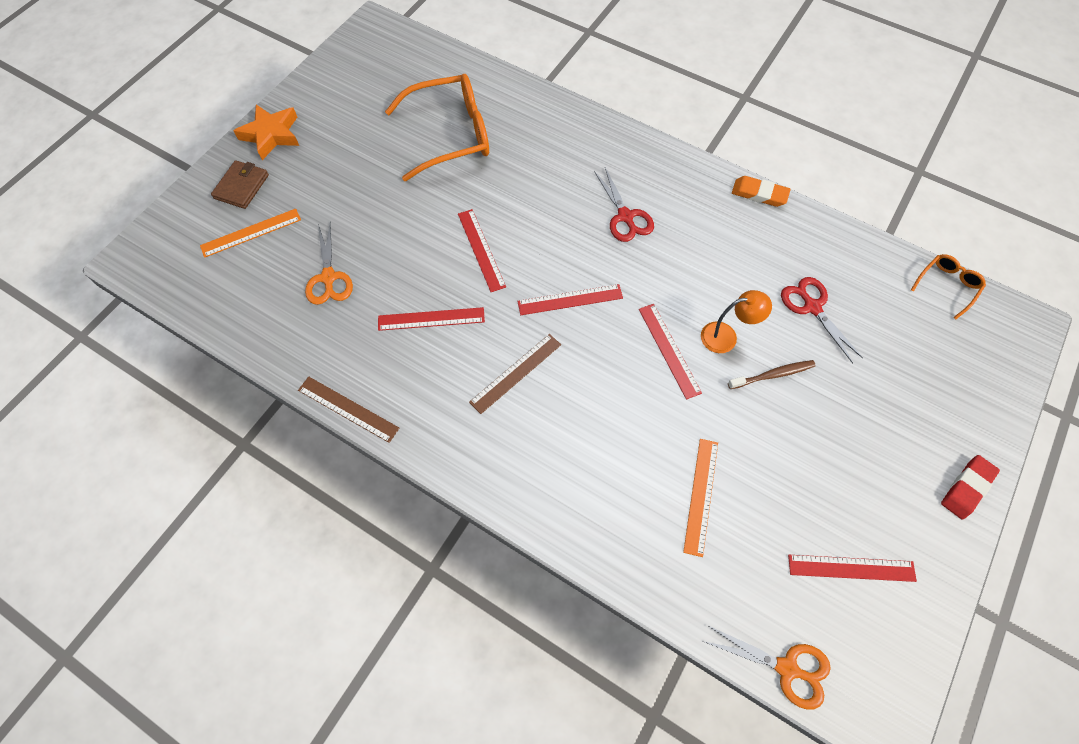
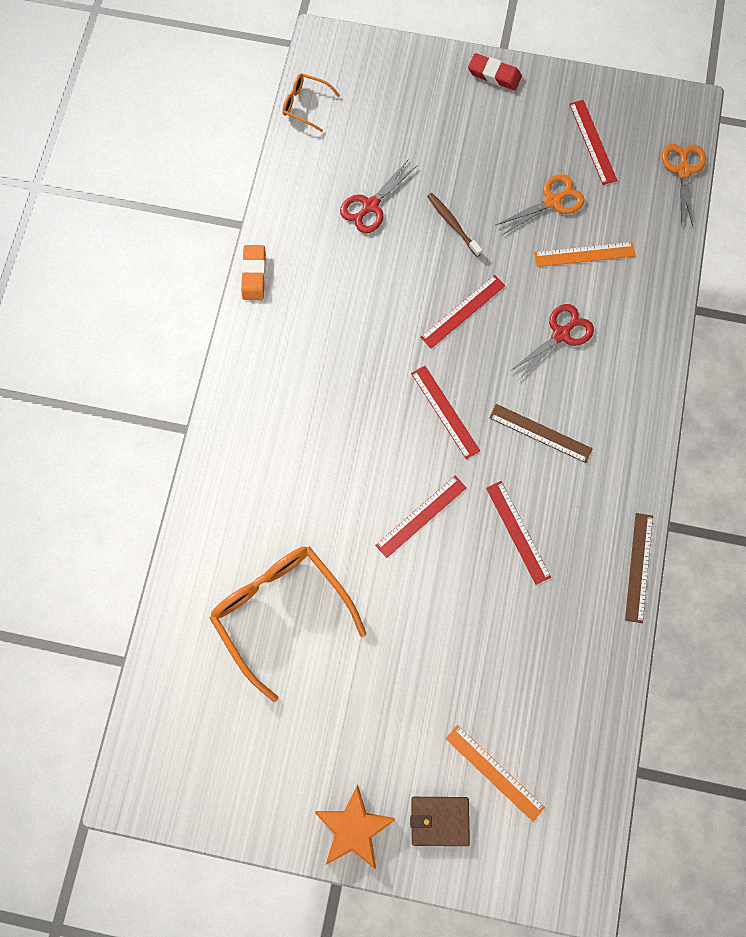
camera: 110 degrees left, 10 degrees up
orange scissors [305,224,353,305] -> orange scissors moved to [496,174,585,235]
red scissors [594,168,654,242] -> red scissors moved to [510,304,594,381]
orange lamp [701,290,772,353] -> none

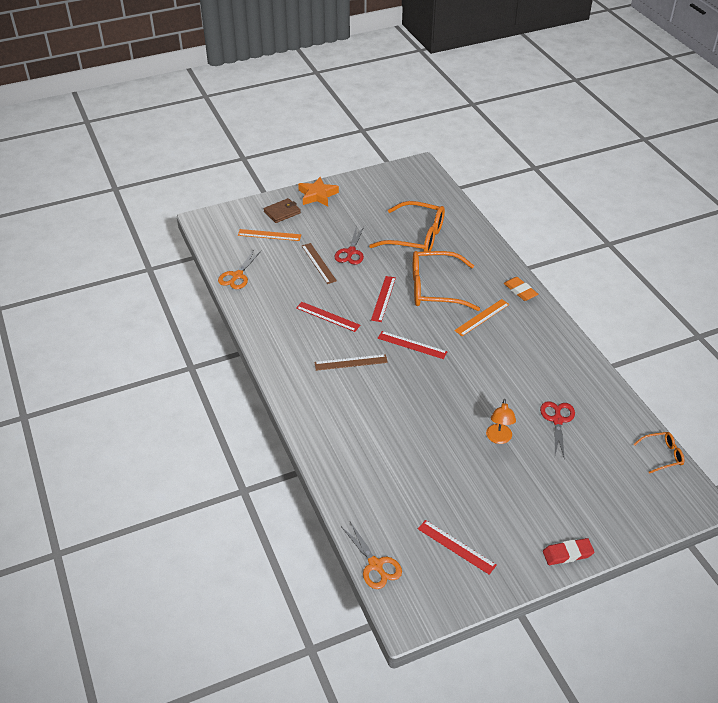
camera: 145 degrees right, 30 degrees down
orange eraser [241,245,266,300] -> orange eraser moved to [504,277,538,301]
red ruler [420,275,505,349] -> none
brown toothbrush [427,193,482,257] -> orange lamp [486,399,516,444]
orange scissors [496,174,585,235] -> orange scissors moved to [218,249,261,289]
red scissors [510,304,594,381] -> red scissors moved to [334,226,364,265]
orange ruler [534,242,636,267] -> orange ruler moved to [454,299,510,336]
brown ruler [625,513,653,623] -> brown ruler moved to [302,243,337,284]
none -> orange glasses [413,251,480,311]

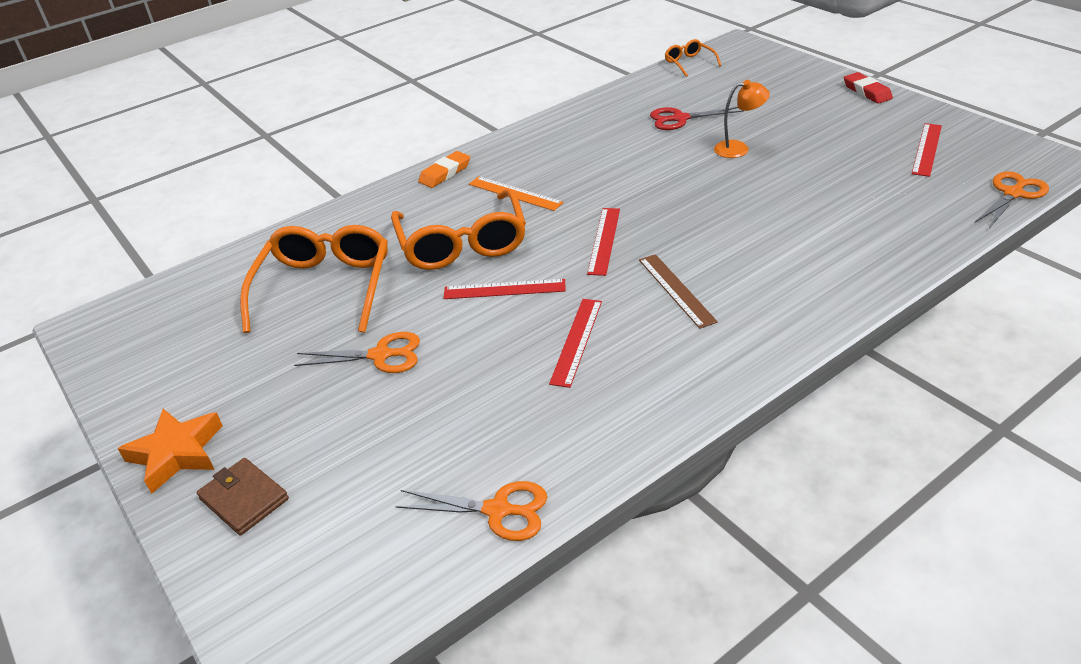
camera: 100 degrees left, 5 degrees down
orange ruler [238,229,301,241] -> none
brown ruler [302,243,337,284] -> none
red scissors [334,226,364,265] -> orange scissors [294,332,420,373]

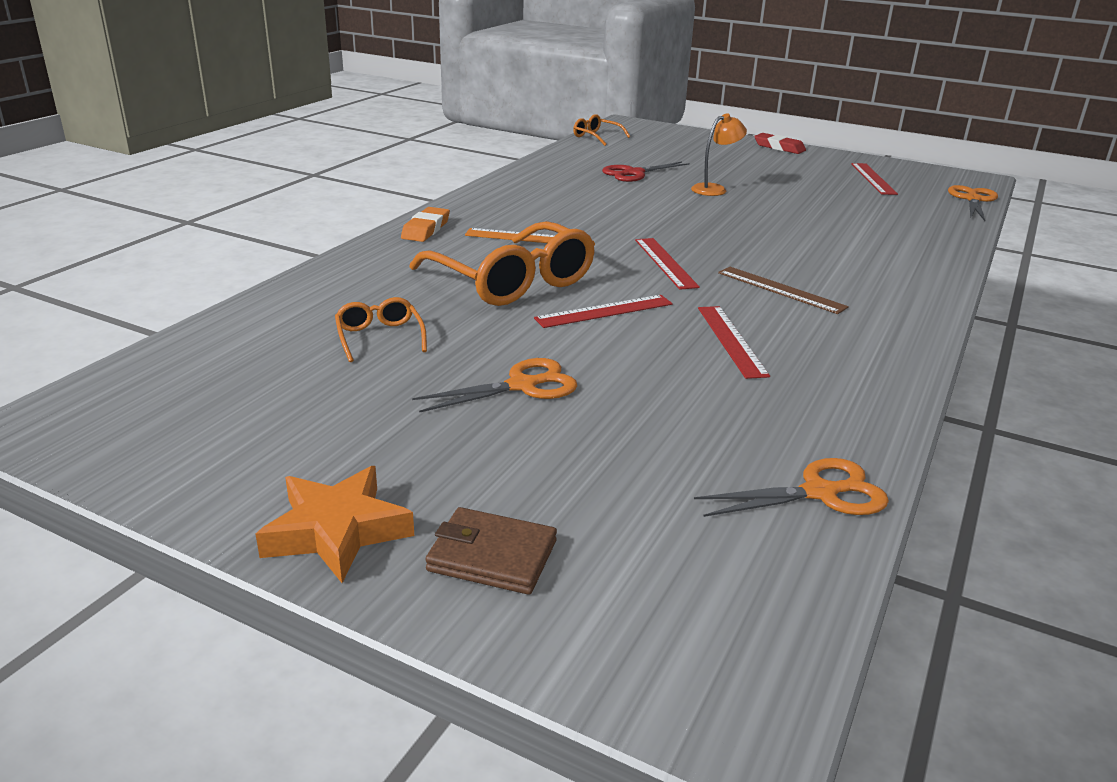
camera: 30 degrees left, 10 degrees down
orange glasses [240,225,388,333] -> orange glasses [335,297,427,362], size x0.48

